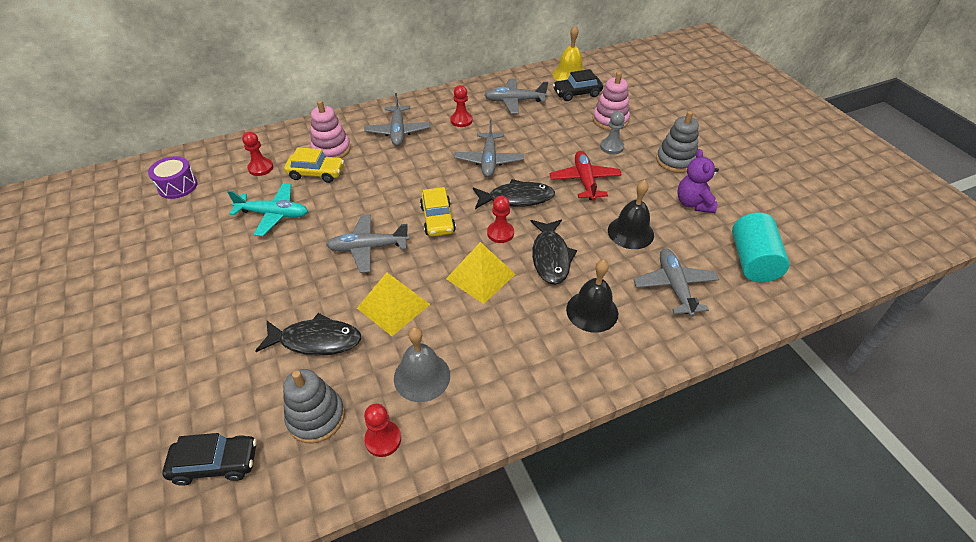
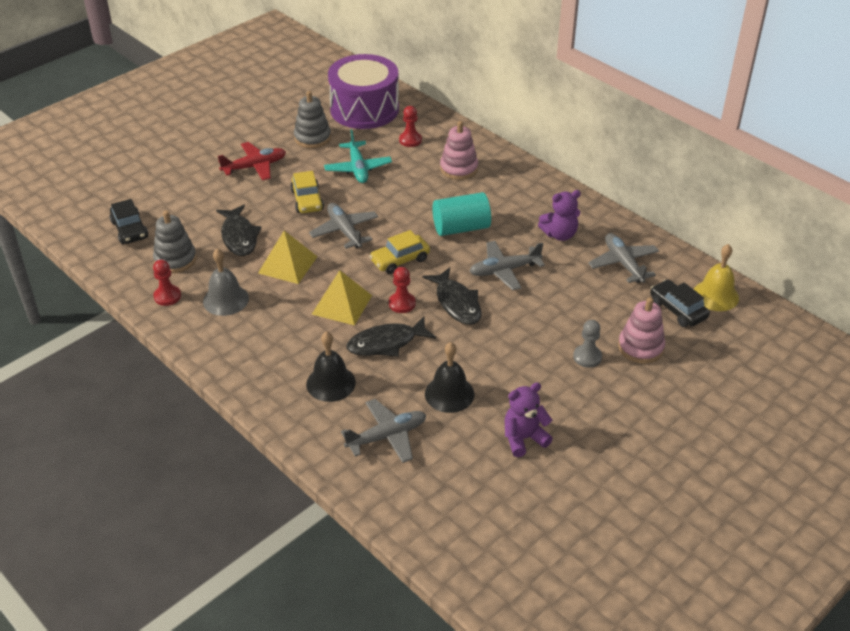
camera: 70 degrees right, 5 degrees down
purple drum [148,156,198,199] -> purple drum [328,54,399,129], size x2.10
yellow car [284,147,344,183] -> yellow car moved to [290,171,324,213]
grey plane [364,93,430,146] -> none
red pawn [450,85,473,127] -> purple teddy bear [538,190,581,241]
red plane [550,151,622,201] -> red plane moved to [218,142,286,181]
grey stacking toy [656,111,699,173] -> grey stacking toy moved to [294,91,331,148]
turquoise cylinder [732,212,790,282] -> turquoise cylinder moved to [432,192,491,236]

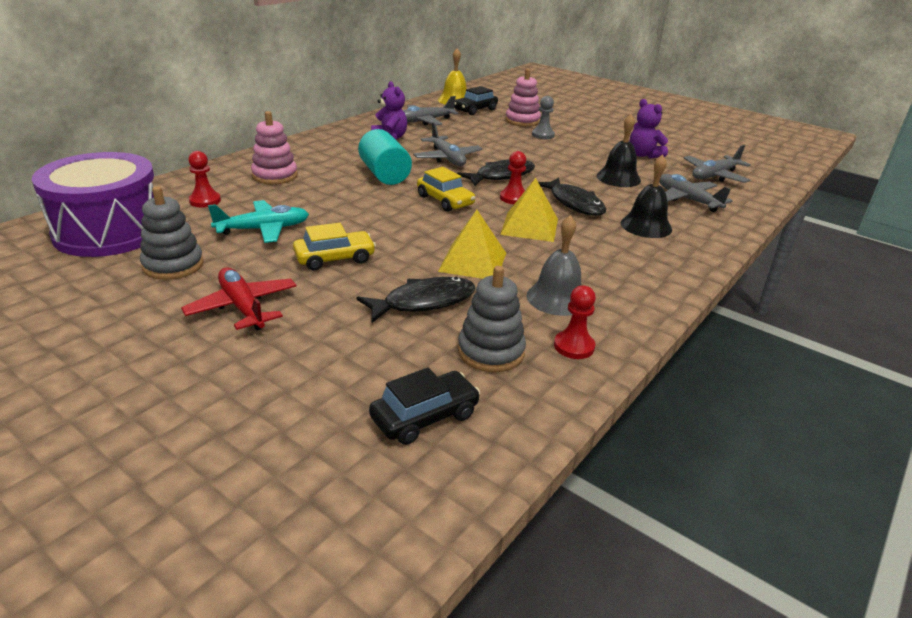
camera: 100 degrees left, 10 degrees down
grey plane [309,203,379,249] -> grey plane moved to [684,145,751,183]

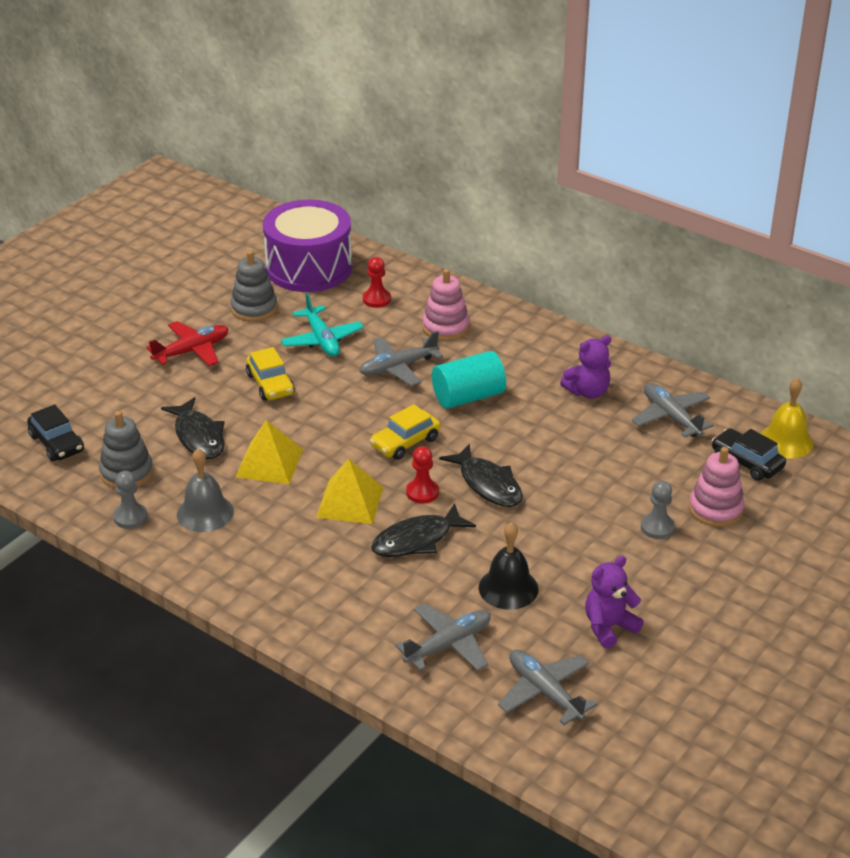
camera: 90 degrees right, 5 degrees up
grey plane [413,122,482,166] -> grey plane moved to [359,331,443,386]
red pawn [554,285,596,359] -> grey pawn [113,471,148,529]
black bell [621,154,672,238] -> none

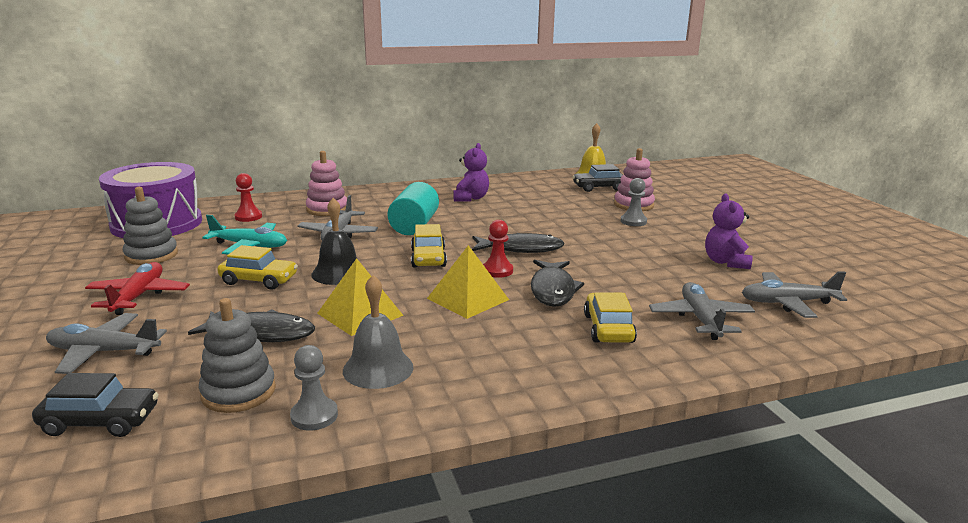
camera: 55 degrees left, 15 degrees down
black bell [479,522,538,610] -> black bell moved to [311,198,357,285]
grey plane [632,383,714,438] -> grey plane moved to [46,313,167,374]
none -> yellow car [584,292,637,343]

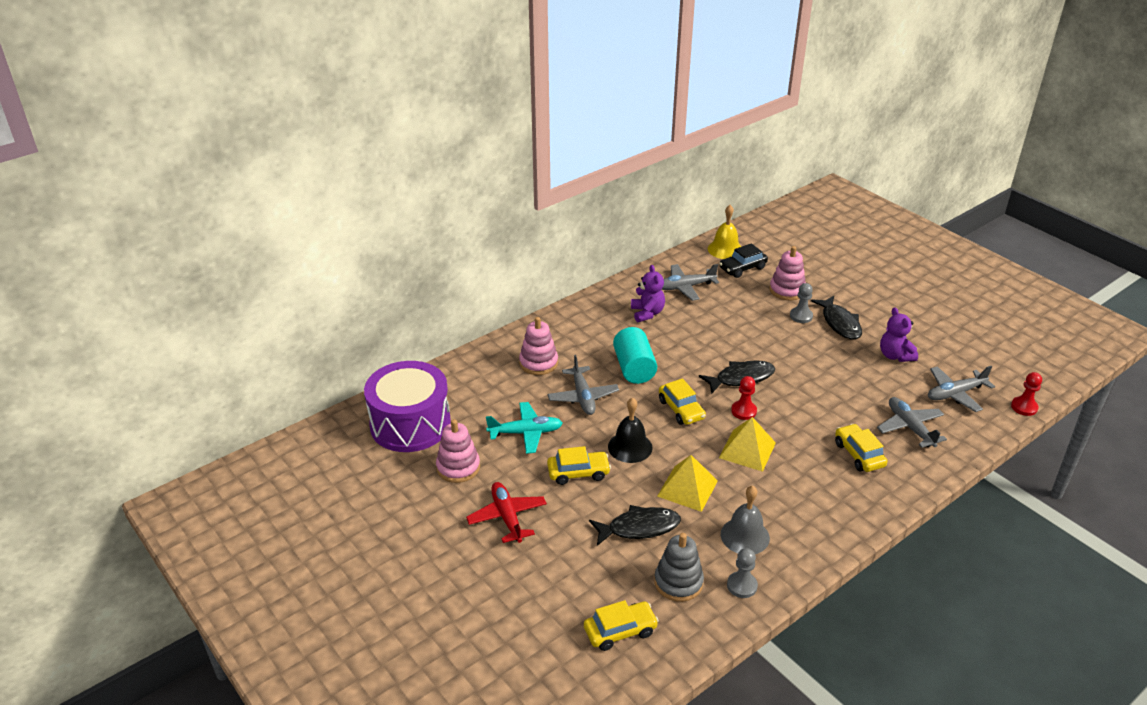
camera: 20 degrees left, 15 degrees up
black car [32,373,159,437] -> yellow car [584,600,659,651]
grey plane [46,313,167,374] -> grey plane moved to [661,264,719,301]
grey stacking toy [123,187,178,265] -> pink stacking toy [436,419,480,483]
red pawn [234,173,262,222] -> red pawn moved to [1011,372,1042,416]
black fish [531,260,584,307] -> black fish moved to [811,296,862,340]

